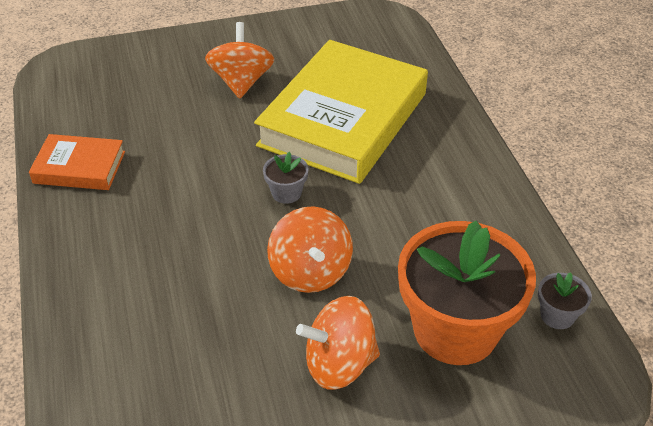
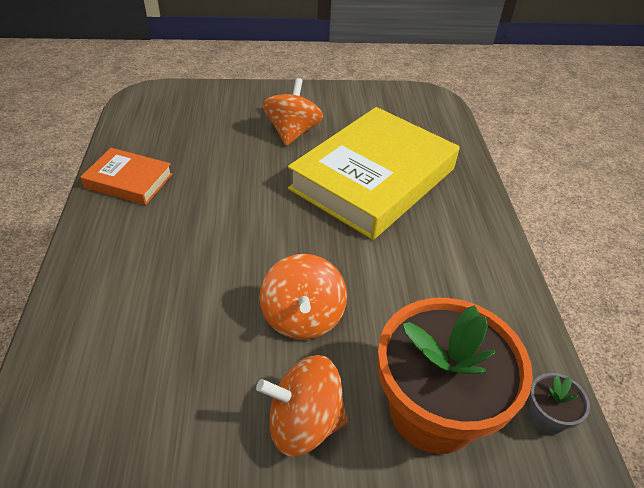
camera: 10 degrees right, 0 degrees up
grey flower pot [263,152,309,204] -> none

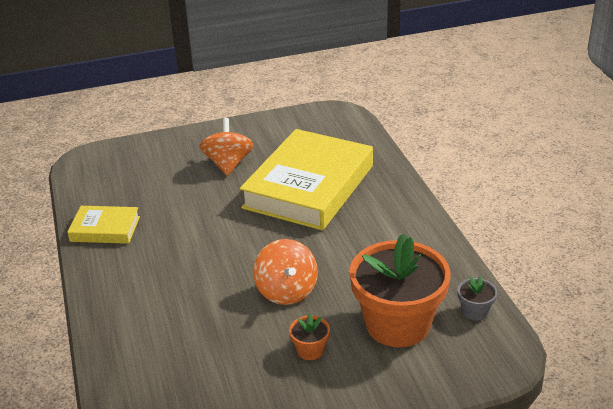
camera: 10 degrees left, 10 degrees down
orange book [81,148,173,205] -> yellow book [67,206,140,244]
orange spinning top [256,355,348,456] -> orange flower pot [289,313,330,360]

